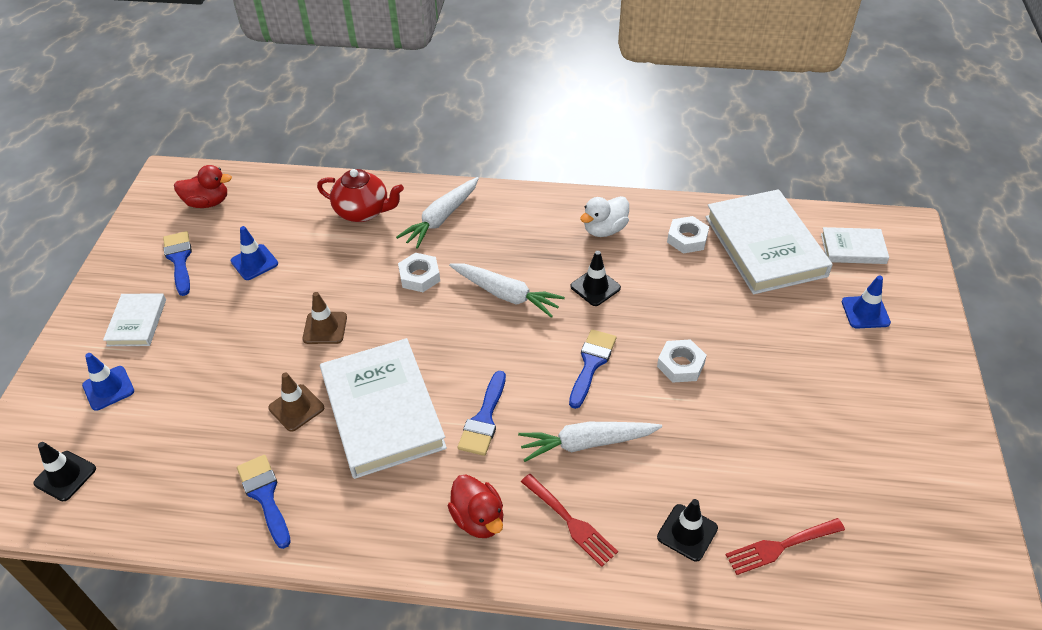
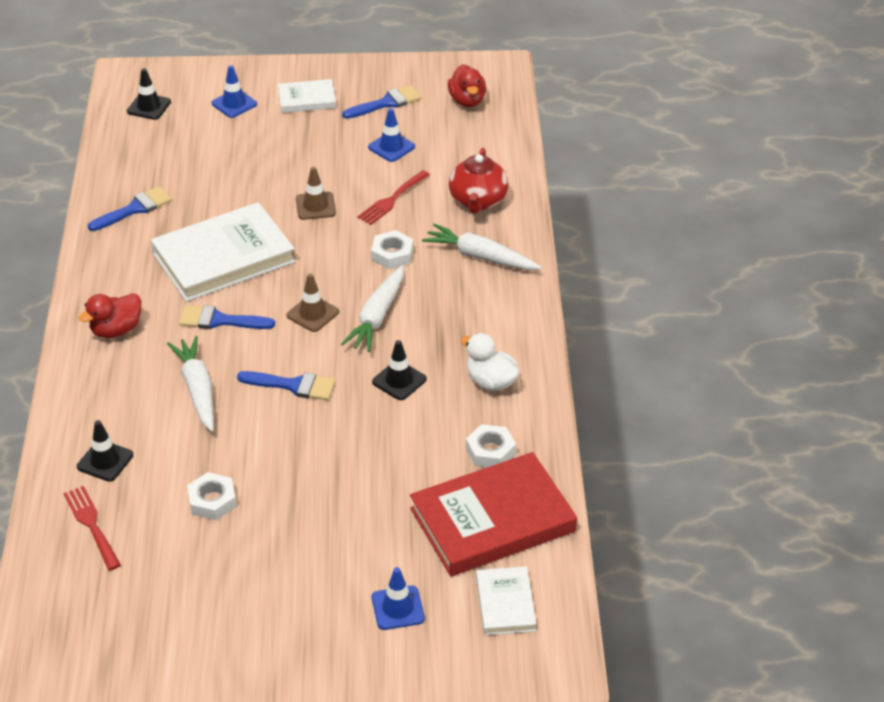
camera: 80 degrees right, 5 degrees down
brown traffic cone [268,372,324,432] -> brown traffic cone moved to [287,274,339,332]
red fork [521,474,618,567] -> red fork moved to [357,170,430,225]
white nut [657,339,707,383] -> white nut moved to [187,472,237,520]
white book [705,189,833,294] -> red book [410,452,577,576]

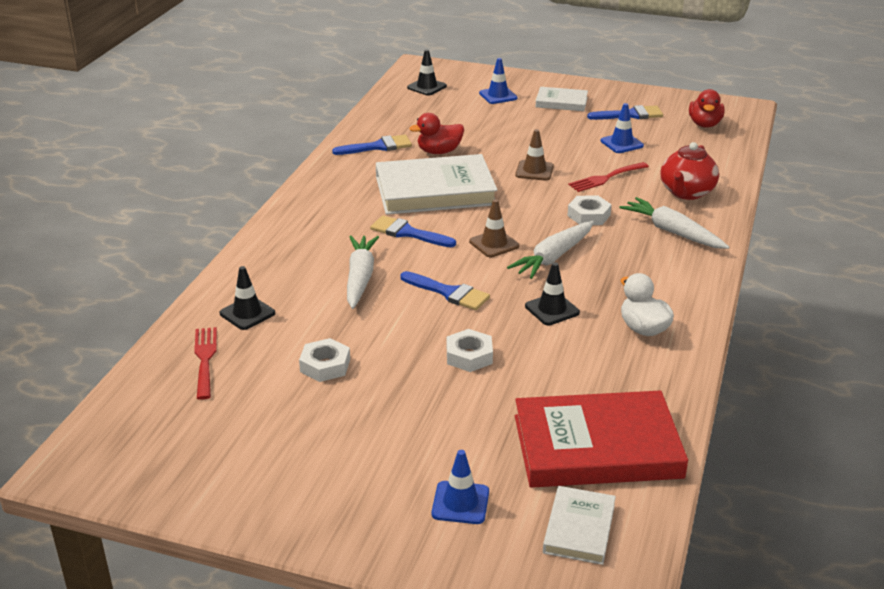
camera: 20 degrees right, 10 degrees down
red duck [79,293,141,338] -> red duck moved to [409,113,464,154]
white nut [466,424,516,467] -> white nut moved to [447,329,493,372]

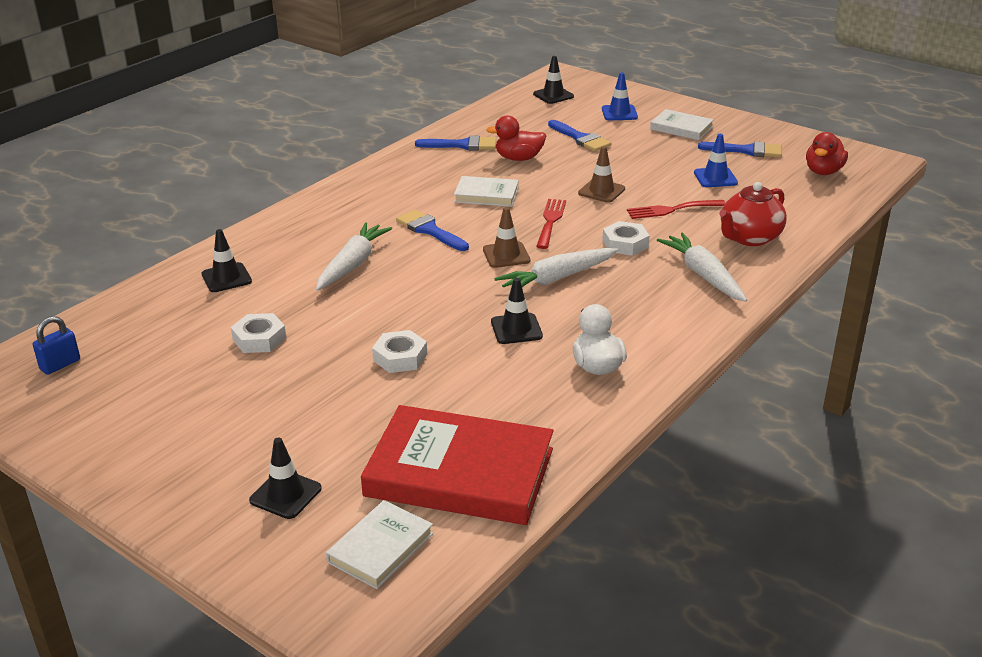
camera: 20 degrees right, 0 degrees up
red fork [194,327,217,400] -> red fork moved to [536,199,566,249]
white book [376,154,498,215] -> white book [454,176,519,207], size x0.51
blue brush [400,271,490,310] -> blue brush moved to [548,120,612,152]
blue traffic cone [432,450,489,524] -> black traffic cone [249,437,322,519]
none -> blue padlock [33,316,80,375]

